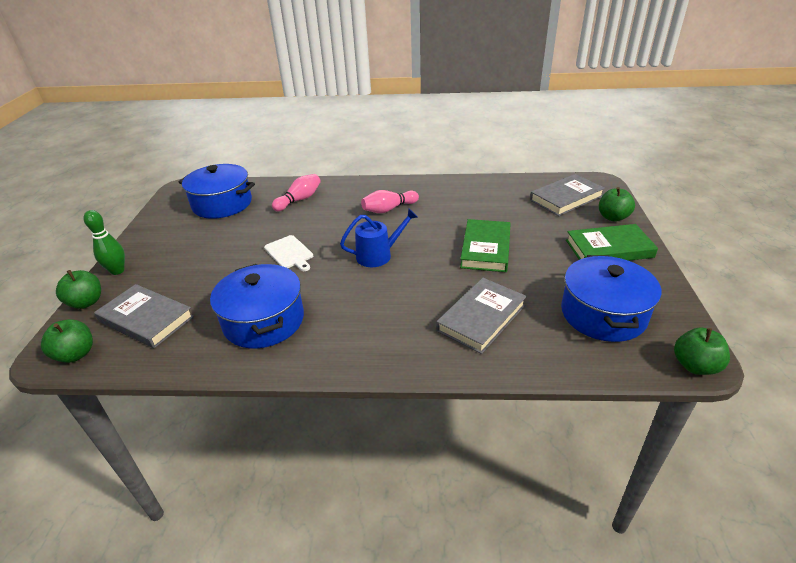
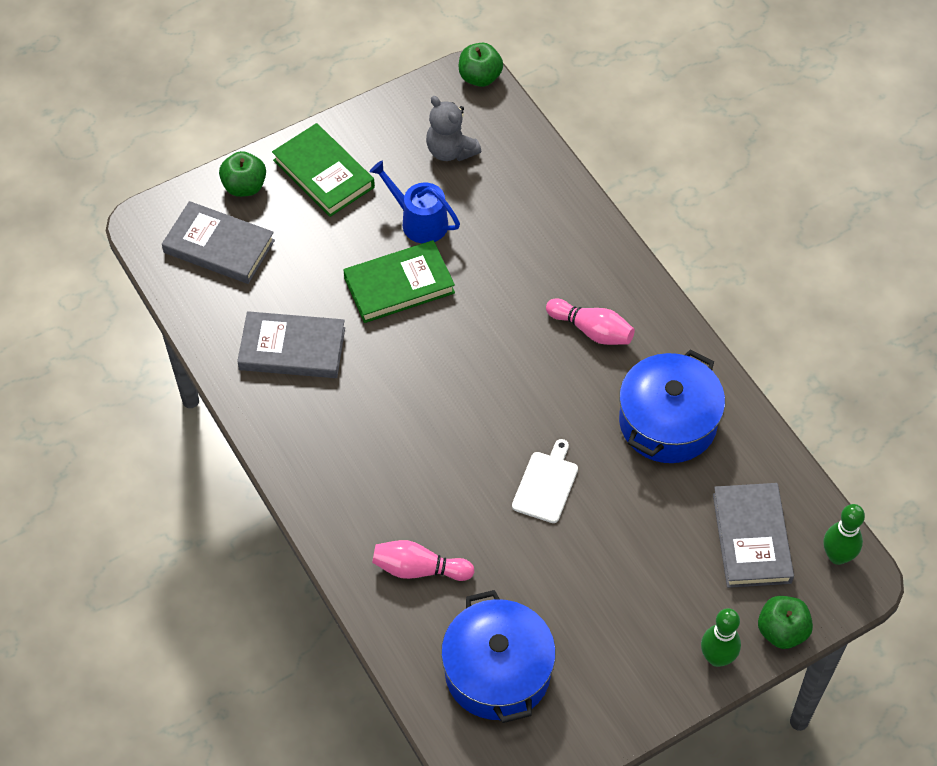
camera: 125 degrees left, 20 degrees up
green apple [41,319,93,363] -> green bowling pin [823,504,865,565]
blue watering can [340,208,418,267] -> blue watering can moved to [369,160,460,244]
pink bowling pin [361,190,419,213] -> pink bowling pin moved to [546,299,635,345]
grey book [436,278,527,354] -> grey book moved to [237,311,345,378]
blue pot [561,255,661,342] -> grey teddy bear [426,96,481,161]

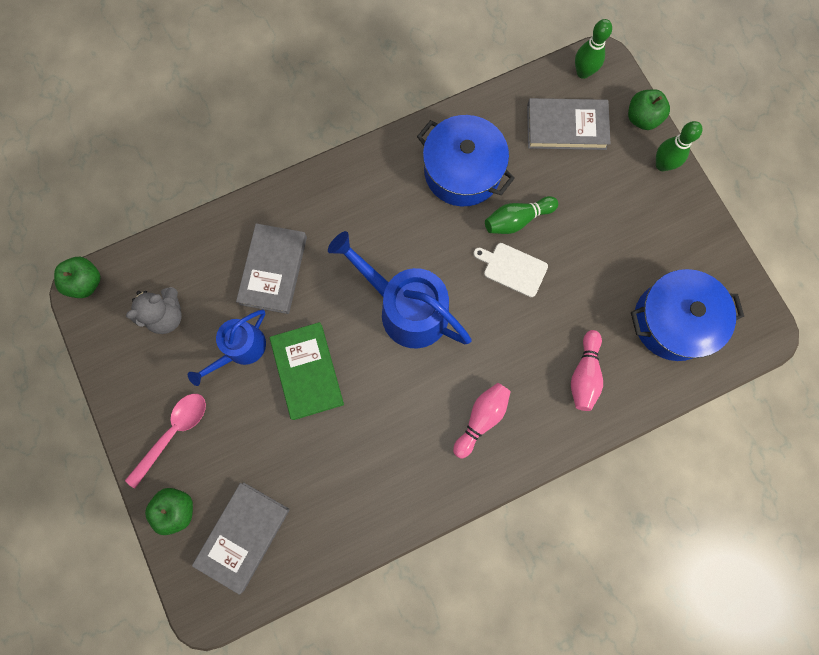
camera: 85 degrees left, 20 degrees up
grey book [237,311,345,378] -> grey book moved to [236,223,307,314]
green book [272,123,375,217] -> pink spoon [125,394,206,489]
pink bowling pin [546,299,635,345] -> pink bowling pin moved to [453,383,511,459]
none -> blue watering can [328,231,472,349]
none -> green bowling pin [485,196,558,234]

